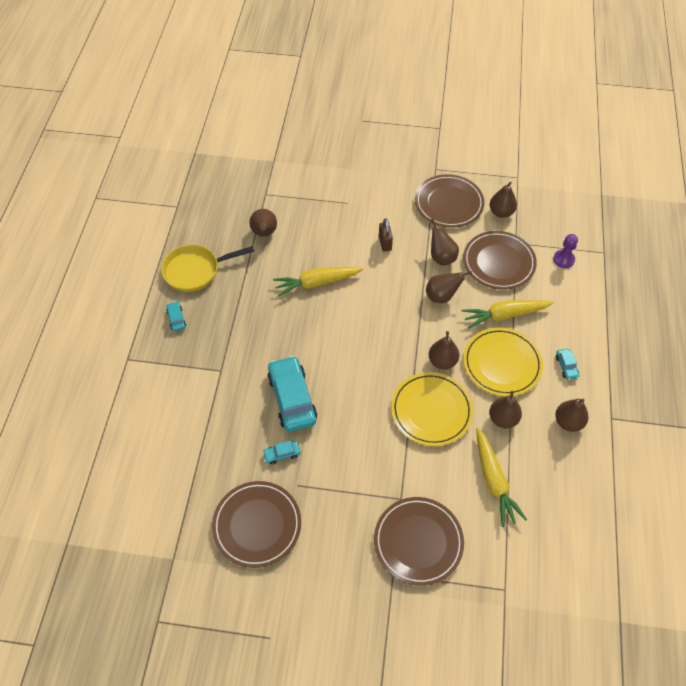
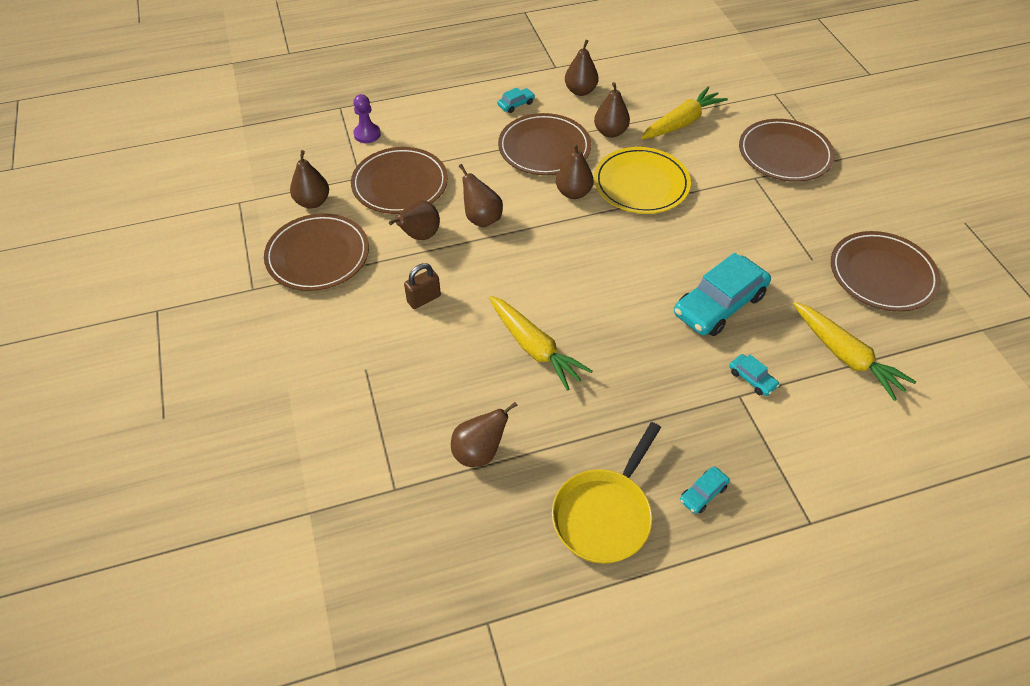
camera: 115 degrees left, 5 degrees down
yellow pan [161,245,254,292] -> yellow pan turned 75 degrees clockwise [552,422,661,564]
turquoise car [263,441,300,464] -> turquoise car moved to [729,354,780,396]
yellow carrot [462,300,554,329] -> yellow carrot moved to [793,302,916,401]
yellow plate [463,327,543,396] -> brown plate [498,113,591,175]

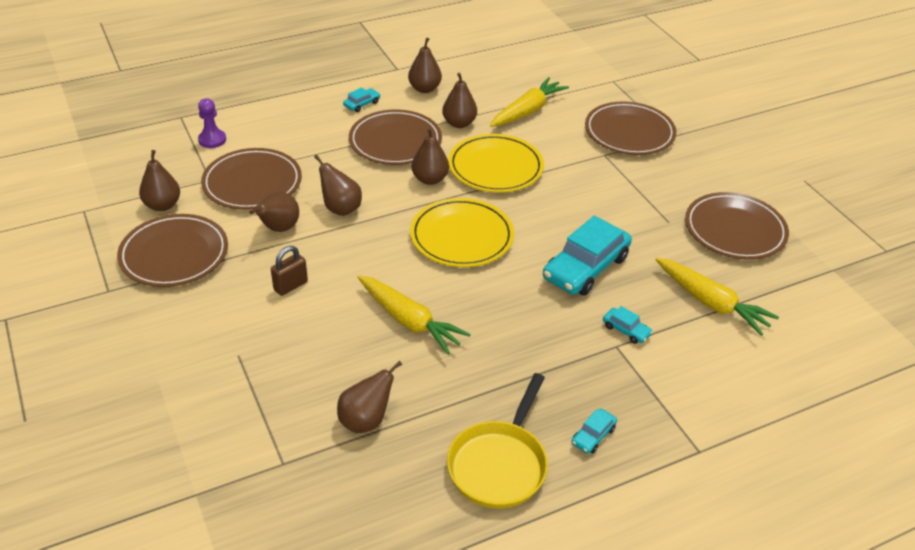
camera: 10 degrees left, 10 degrees down
none -> yellow plate [410,198,514,267]

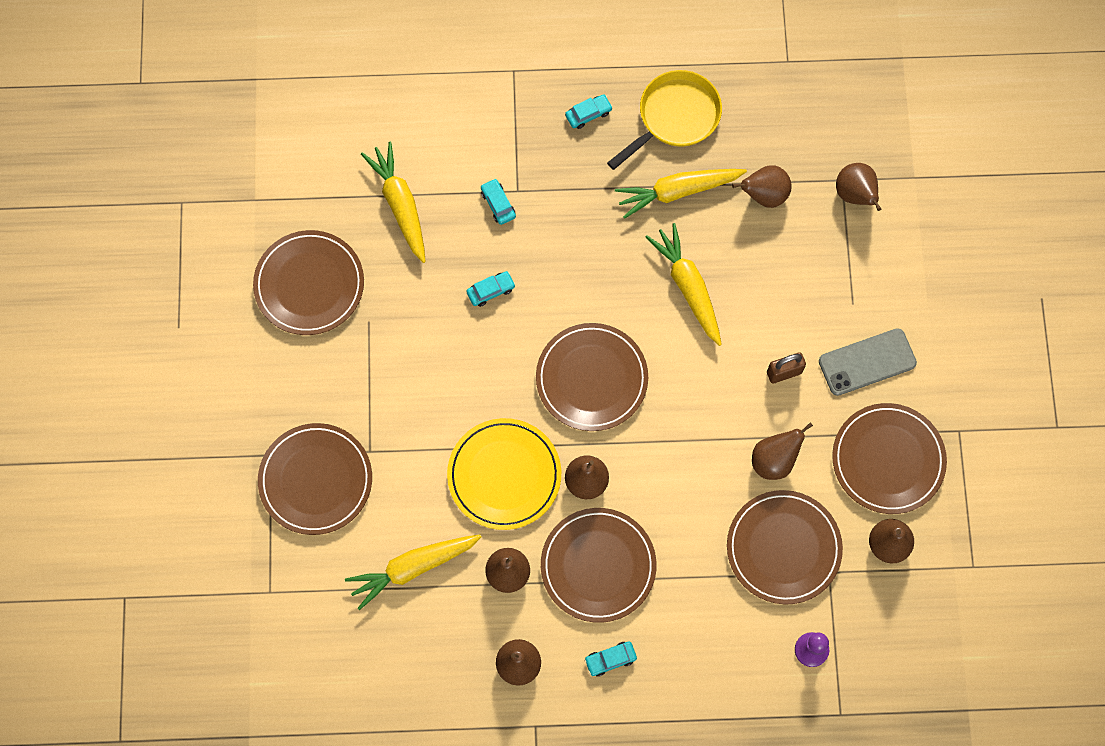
camera: 155 degrees left, 30 degrees up
brown pear [314,155,362,216] -> brown pear moved to [836,163,881,211]
yellow plate [410,198,514,267] -> brown plate [536,323,648,431]
turquoise car [543,216,632,295] -> turquoise car [466,271,516,307], size x0.44
none -> yellow carrot [615,169,747,219]
none -> grey phone [819,328,917,396]

